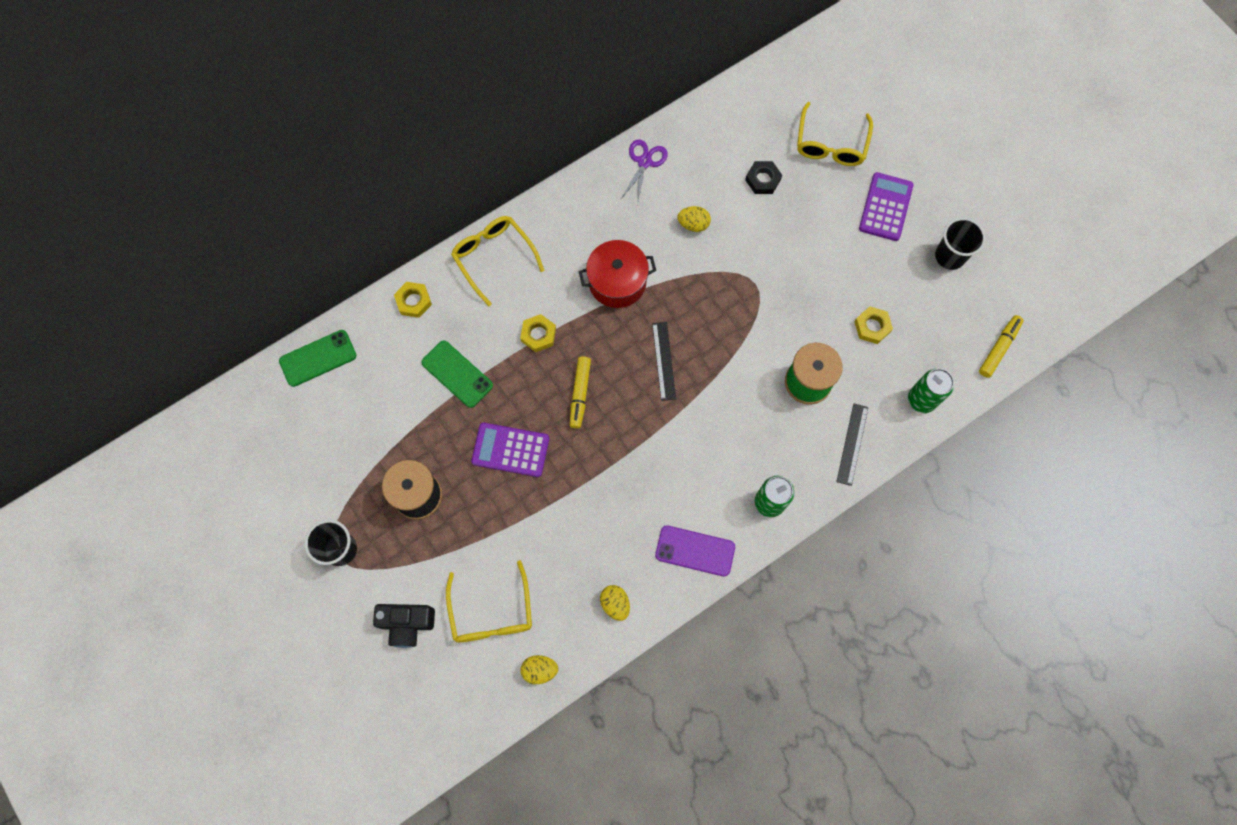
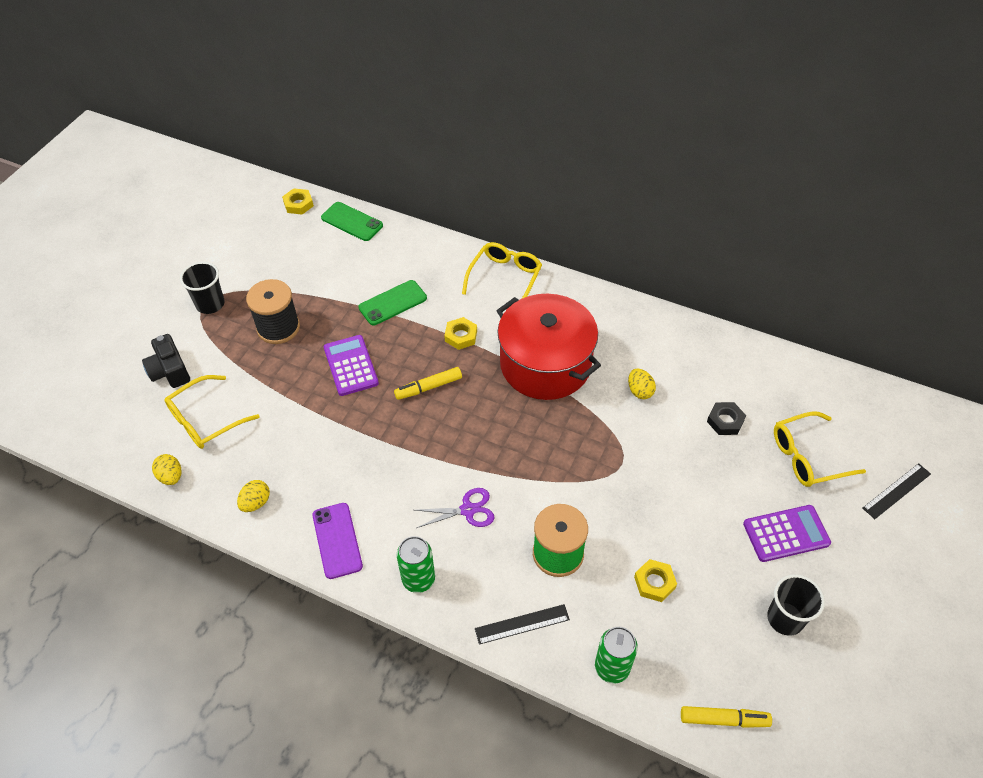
camera: 60 degrees right, 20 degrees down
yellow nut [394,282,432,318] -> yellow nut moved to [282,188,314,215]
green phone [421,341,493,408] -> green phone turned 45 degrees clockwise [359,280,427,325]
red pot [579,240,656,308] -> red pot [496,294,601,400], size x1.62
purple scissors [621,139,668,205] -> purple scissors moved to [416,488,495,528]
black ruler [652,322,676,401] -> black ruler moved to [863,463,931,519]

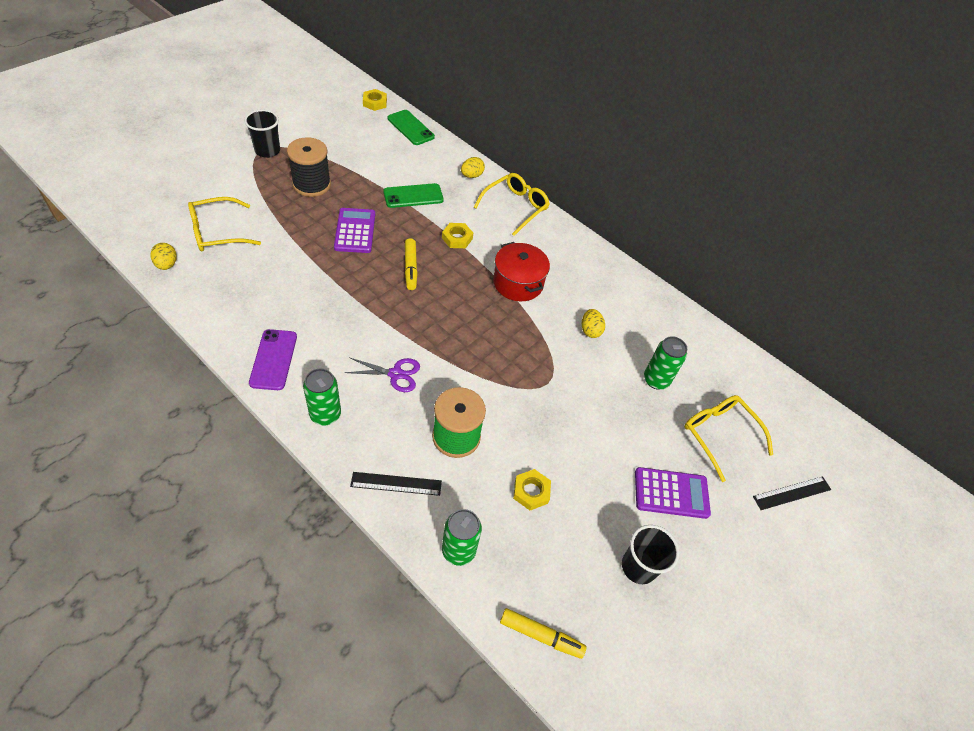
camera: 10 degrees right, 0 degrees up
black camera [142,334,190,388] -> none
yellow egg [237,480,270,512] -> yellow egg moved to [461,157,485,178]
yellow marker [394,367,462,400] -> yellow marker turned 90 degrees counterclockwise [405,238,418,290]
red pot [496,294,601,400] -> red pot [493,242,550,301], size x0.62
black nut [707,402,746,435] -> green can [644,336,687,390]
yellow glasses [774,411,866,487] -> yellow glasses turned 60 degrees clockwise [684,395,773,482]

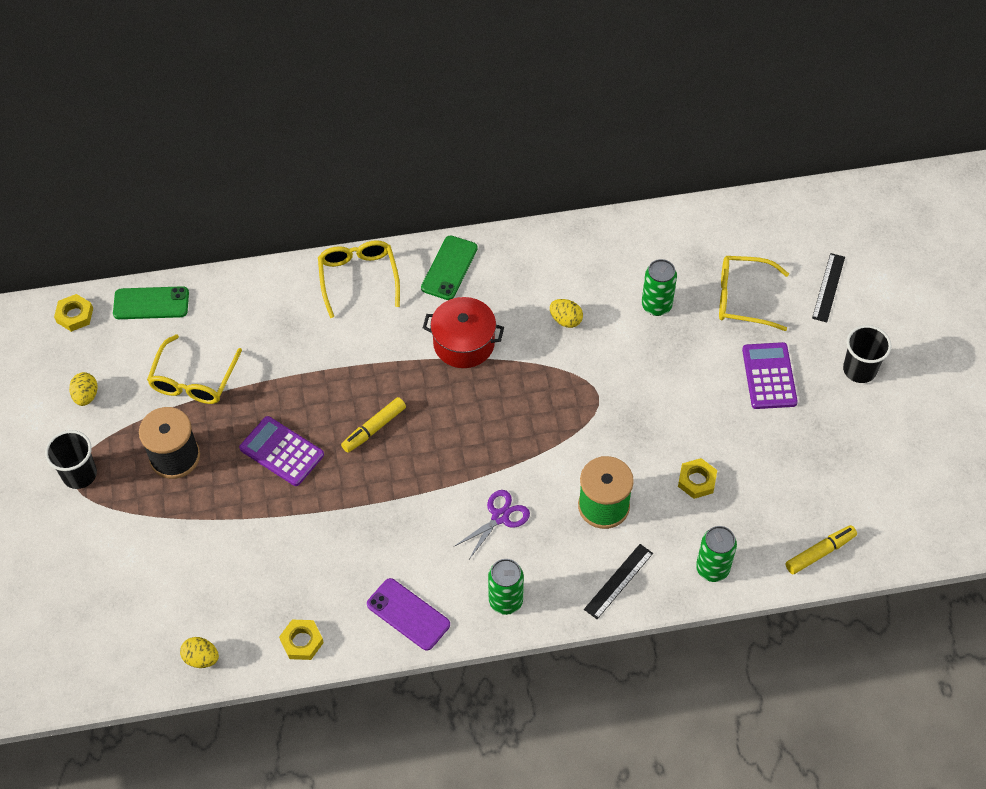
camera: 45 degrees left, 5 degrees up
yellow glasses [188,197,261,251] -> yellow glasses moved to [147,334,242,404]
green phone [383,183,444,208] -> green phone moved to [421,235,478,300]
yellow marker [405,238,418,290] -> yellow marker turned 105 degrees clockwise [341,397,406,453]
yellow nut [442,223,473,248] -> yellow nut moved to [279,620,324,660]
yellow egg [461,157,485,178] -> yellow egg moved to [69,372,98,406]
black cup [622,525,679,584] -> black cup moved to [843,325,891,383]
purple calculator [635,467,711,519] -> purple calculator turned 45 degrees counterclockwise [742,342,798,409]

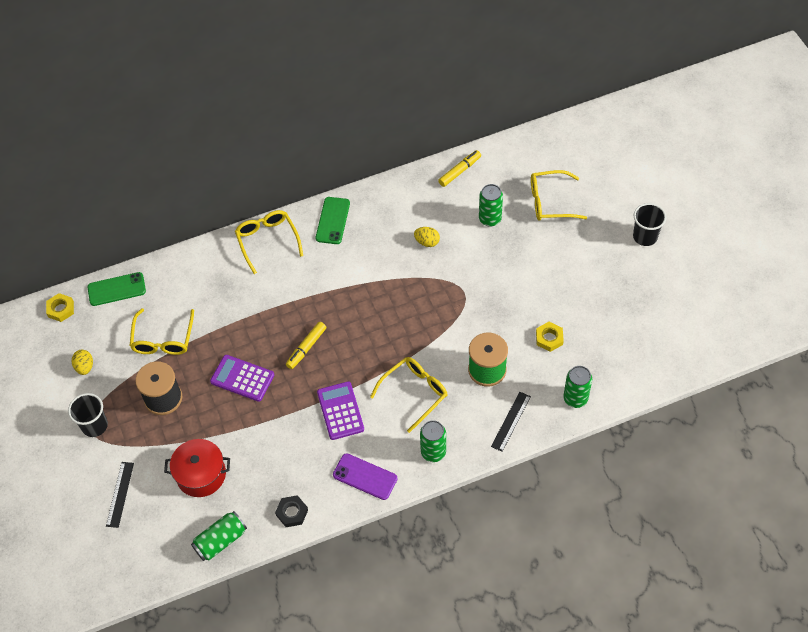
camera: 10 degrees left, 0 degrees up
yellow egg [180,637,219,668] -> green can [191,511,247,561]
yellow nut [279,620,324,660] -> black nut [275,495,308,527]
red pot [423,297,504,368] -> red pot moved to [164,439,230,497]
purple scissors [455,490,530,559] -> yellow glasses [370,357,447,433]
purple calculator [742,342,798,409] -> purple calculator moved to [317,381,364,440]
yellow marker [785,525,857,574] -> yellow marker moved to [438,150,481,187]
black ruler [812,253,845,322] -> black ruler moved to [106,462,134,528]

